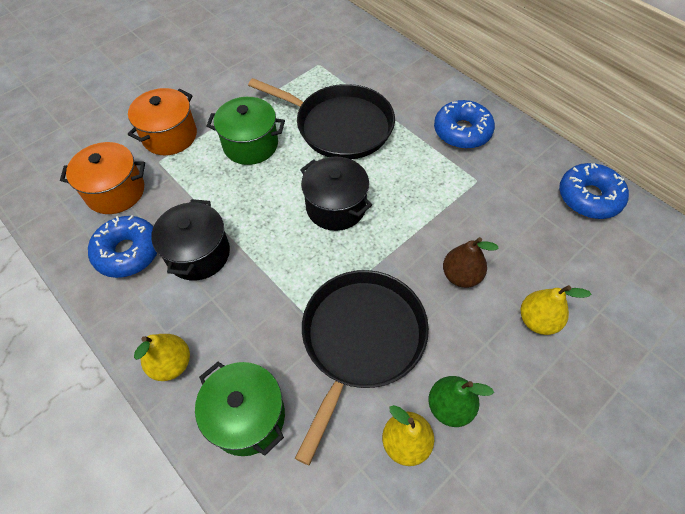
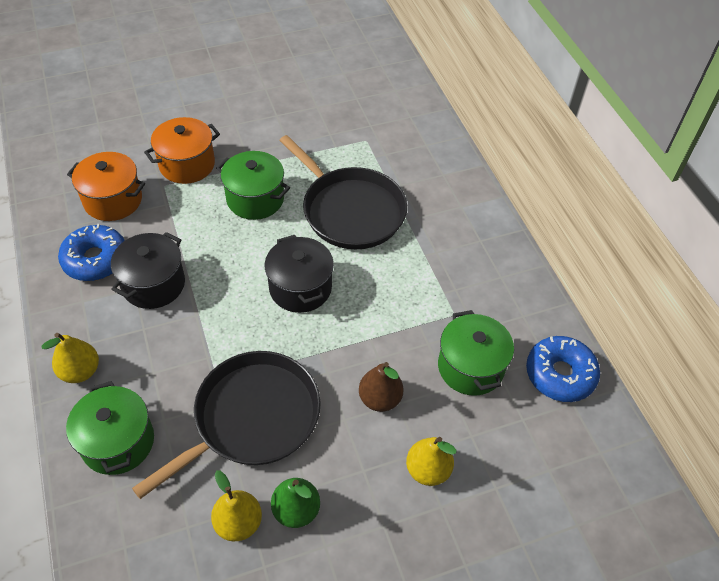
camera: 20 degrees right, 5 degrees down
blue donut [434,100,495,149] -> none
none -> green pot [438,310,514,396]

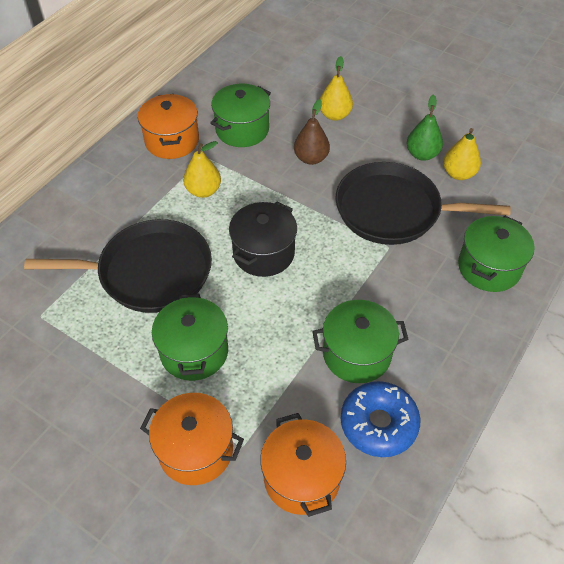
camera: 125 degrees left, 0 degrees up
yellow pear [41,333,99,383] -> yellow pear moved to [183,141,221,198]
black pot [111,232,185,309] -> green pot [312,300,408,383]
black pan [279,135,407,249] -> black pan turned 75 degrees clockwise [24,219,212,313]
blue donut [526,336,600,402] -> none
none -> orange pot [138,94,199,159]

